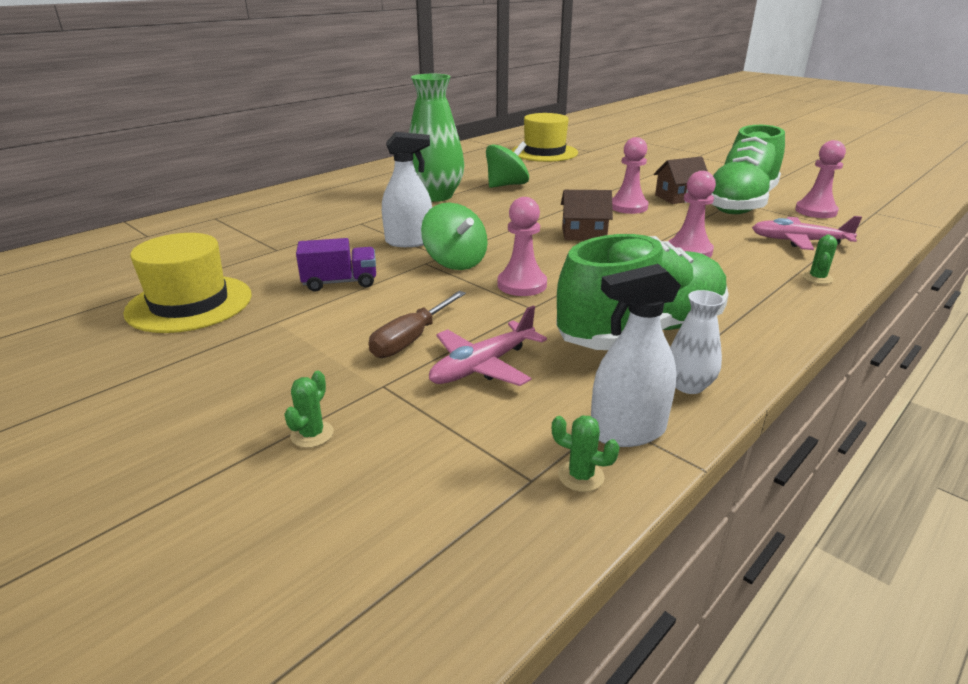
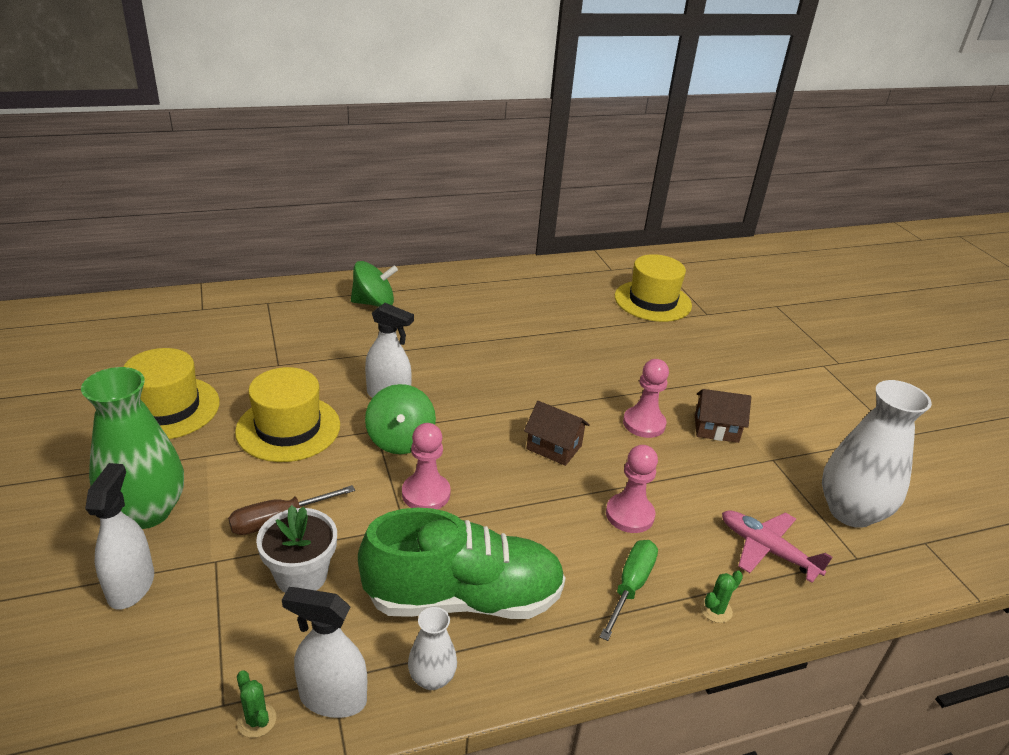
camera: 25 degrees right, 5 degrees up
green cactus [284,371,334,448] -> white spray bottle [85,463,154,610]
purple truck [296,238,376,292] -> yellow hat [235,367,340,462]
green vase [409,74,465,202] -> green vase moved to [81,367,184,529]
pink plane [429,306,547,386] -> white flower pot [256,505,337,593]
green spinning top [486,141,529,188] -> green spinning top moved to [351,261,398,307]
green shoe [711,125,785,214] -> none
pink pawn [795,140,846,218] -> white vase [822,380,932,528]
none -> green screwdriver [600,540,658,641]

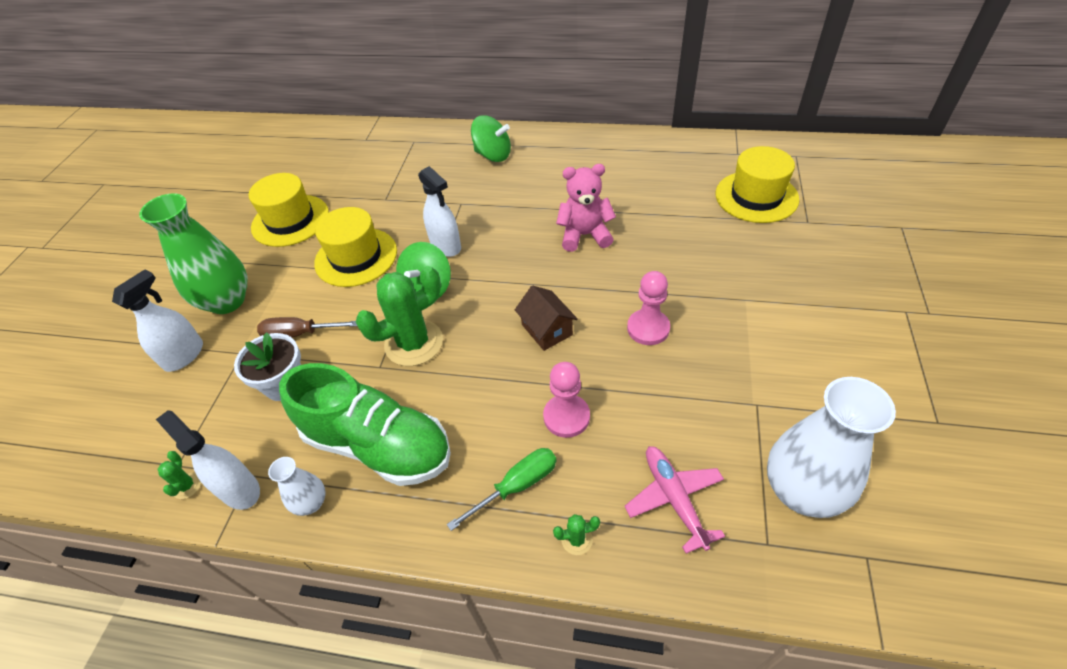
camera: 35 degrees right, 15 degrees up
pink pawn [402,423,451,509] -> green cactus [356,266,443,366]
brown house [695,389,751,443] -> none
none -> pink teddy bear [556,164,616,252]

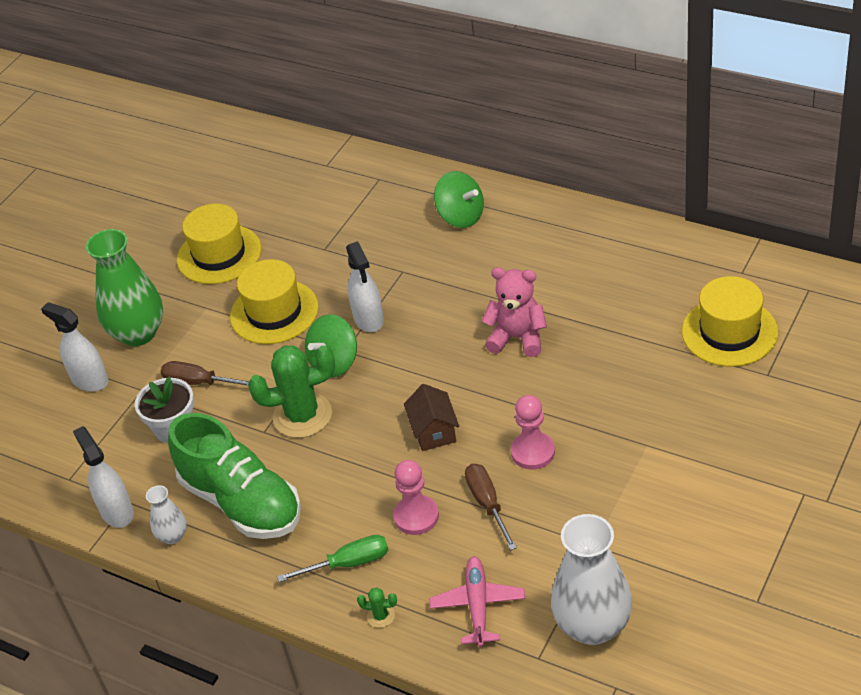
camera: 20 degrees right, 5 degrees down
white spray bottle [112,269,203,372] -> white spray bottle turned 105 degrees counterclockwise [41,302,109,391]
green cactus [158,451,201,499] -> none
none -> brown screwdriver [465,464,517,550]

